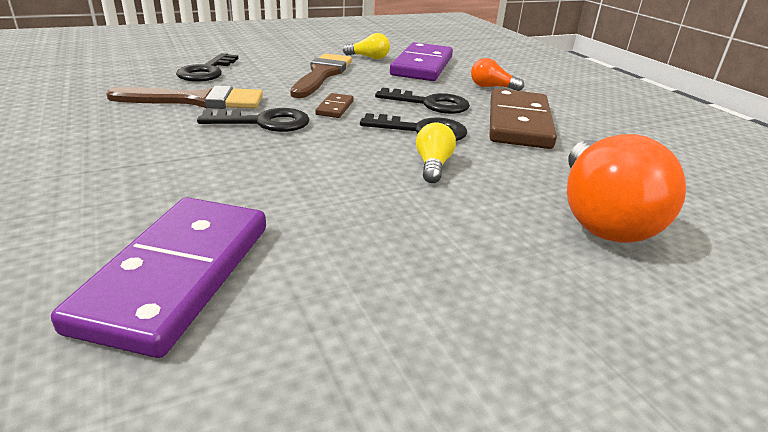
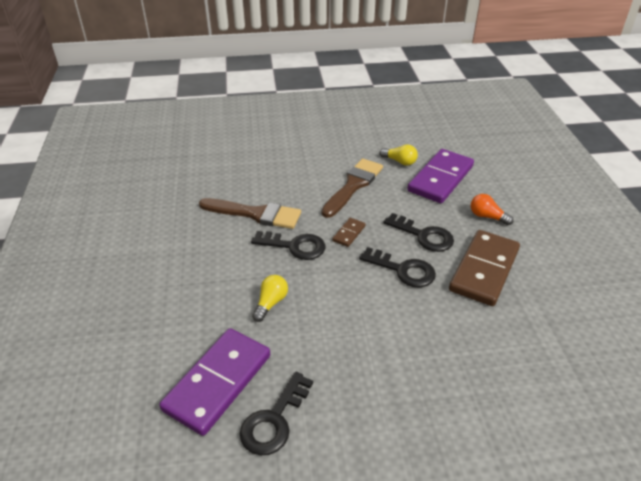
camera: 20 degrees right, 10 degrees up
black key [176,53,238,82] -> black key moved to [240,372,313,456]
yellow light bulb [416,123,456,183] -> yellow light bulb moved to [252,275,288,322]
orange light bulb [567,134,686,243] -> none

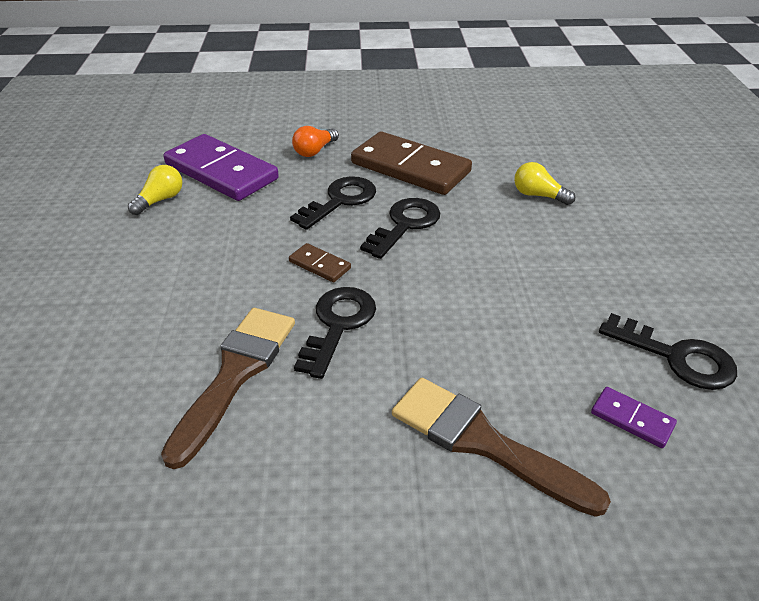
camera: 85 degrees left, 0 degrees up
purple domino [159,328,270,436] -> purple domino [591,387,677,448], size x0.44
yellow light bulb [252,275,288,322] -> yellow light bulb moved to [514,162,575,205]
brown brush [322,158,383,218] -> brown brush moved to [392,378,611,517]

